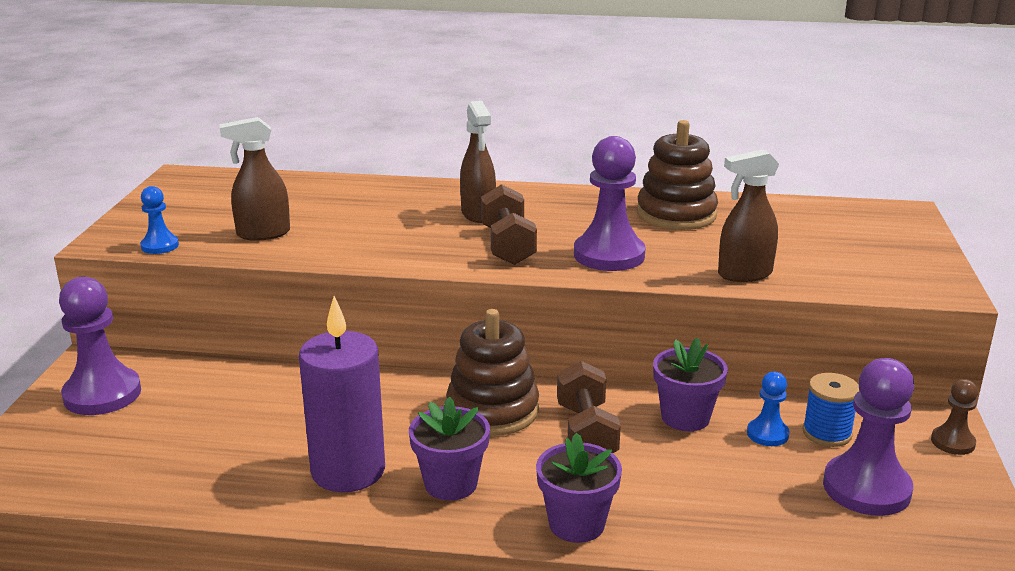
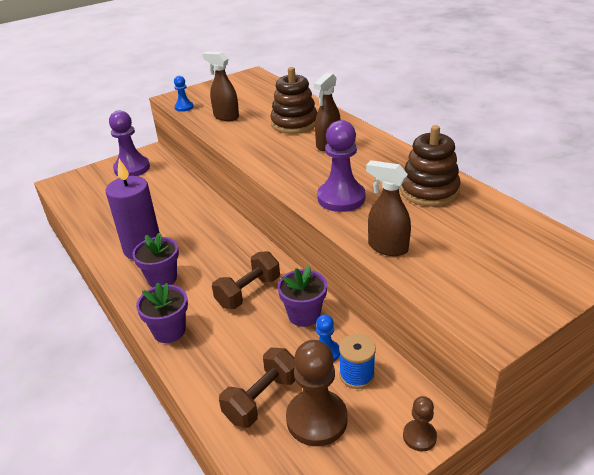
camera: 50 degrees right, 10 degrees up
brown stacking toy [446,309,539,436] -> brown stacking toy moved to [270,67,318,134]
brown dumbbell [481,184,537,265] -> brown dumbbell moved to [219,348,295,428]
purple pawn [823,358,914,516] -> brown pawn [286,340,347,446]

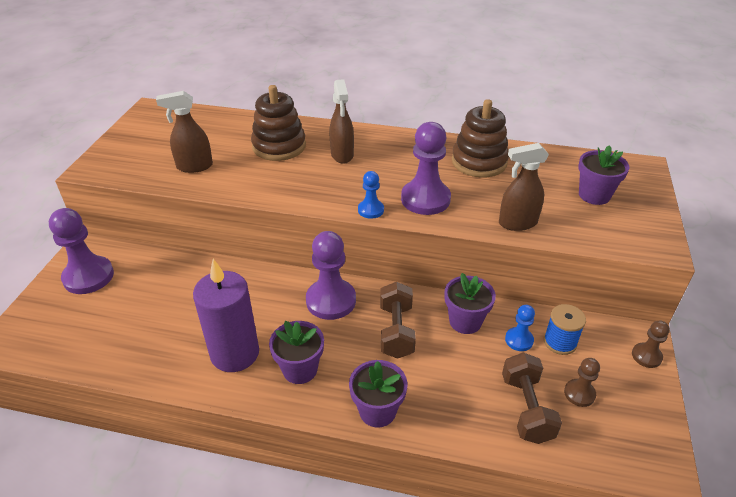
camera: 45 degrees left, 5 degrees up
blue pawn [174,76,194,112] -> blue pawn moved to [358,171,384,219]
brown pawn [286,340,347,446] -> brown pawn [564,358,600,407], size x0.52
none -> purple pawn [306,231,356,320]
none -> purple flower pot [578,145,629,205]

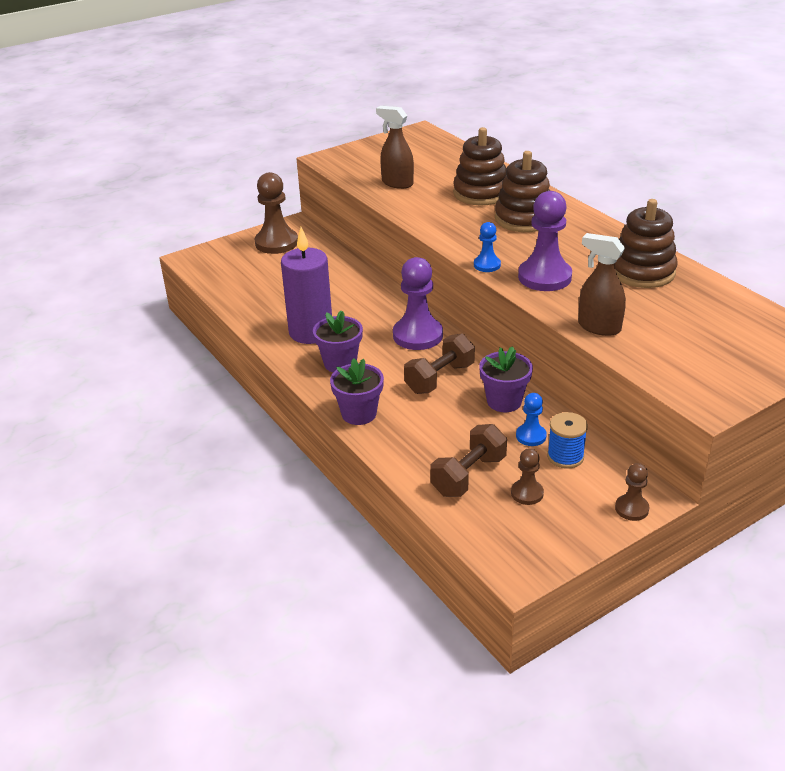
camera: 45 degrees right, 5 degrees down
purple pawn [49,208,114,294] -> brown pawn [255,172,298,254]
brown spray bottle [329,79,354,164] -> brown stacking toy [495,151,550,232]
purple flower pot [578,145,629,205] -> none

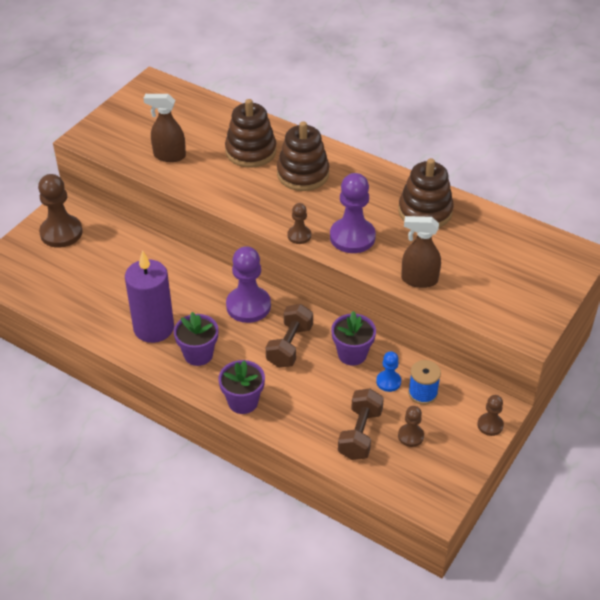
camera: 25 degrees left, 10 degrees up
blue pawn [474,222,501,272] -> brown pawn [288,203,311,244]

